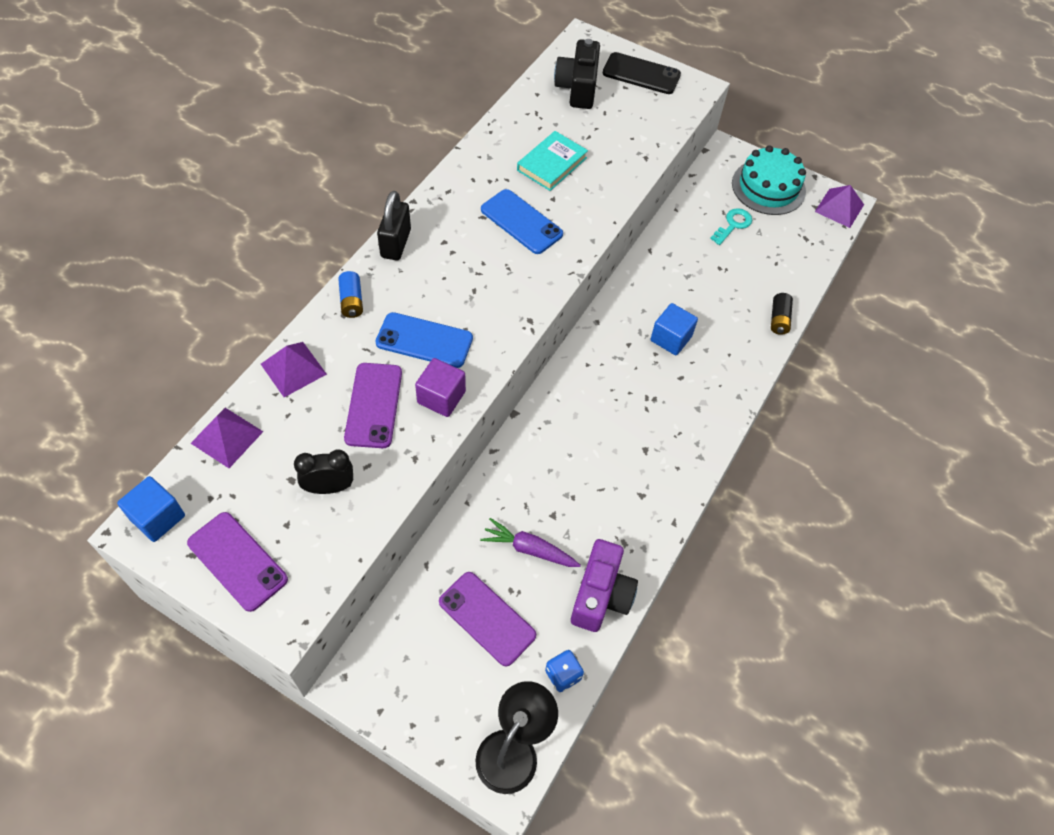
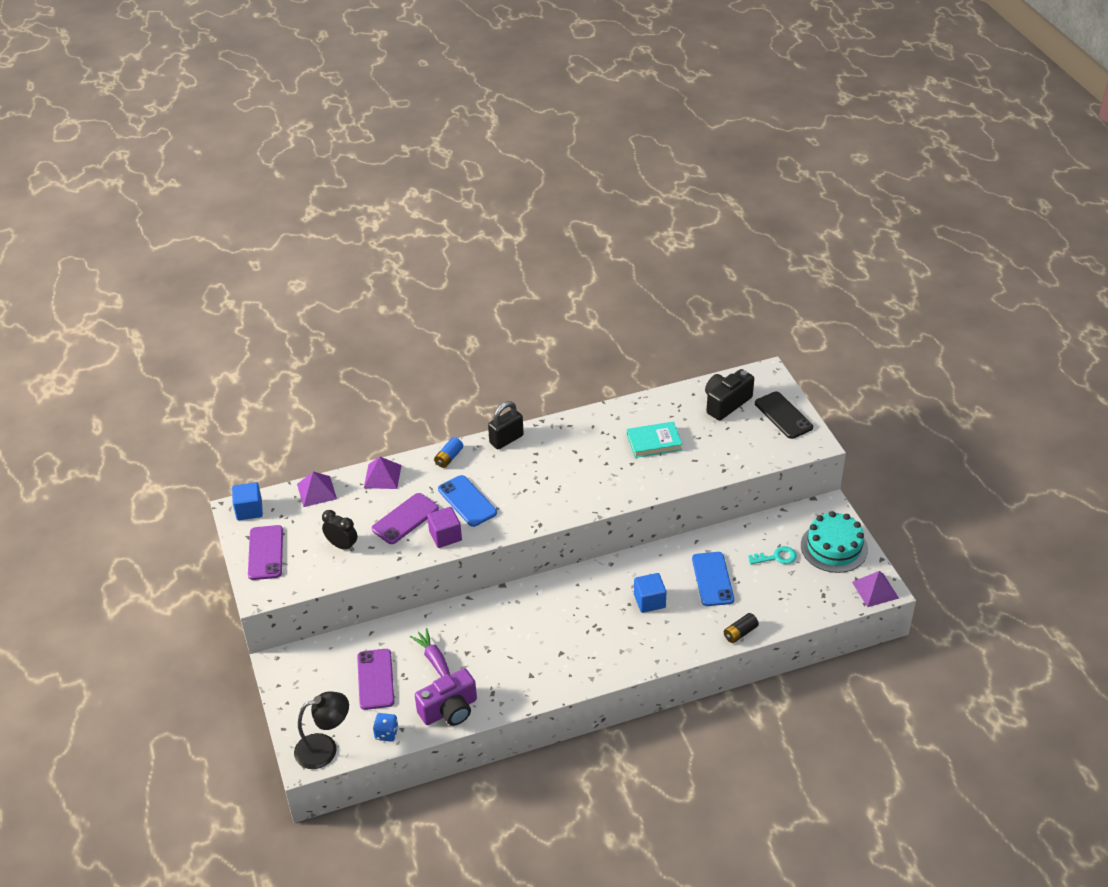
camera: 45 degrees right, 15 degrees down
blue phone [481,189,563,254] -> blue phone moved to [692,552,734,606]

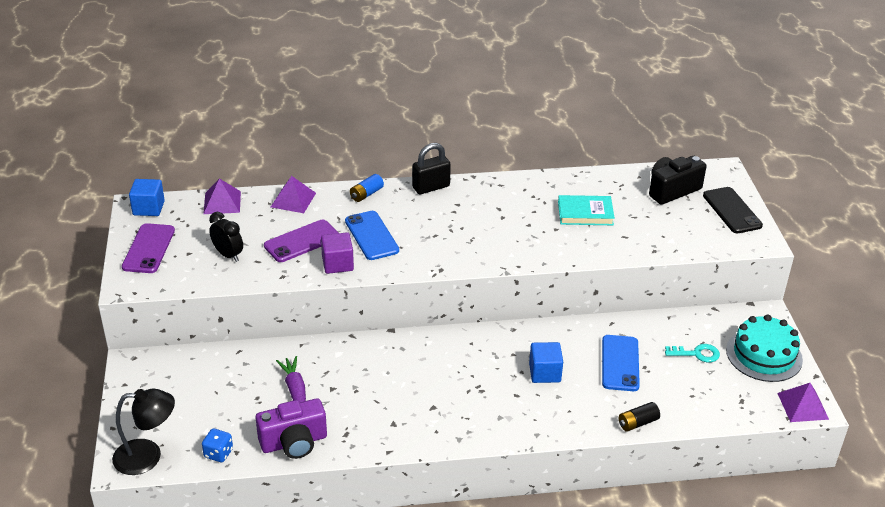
camera: 10 degrees right, 5 degrees down
purple phone [357,649,394,710] -> none

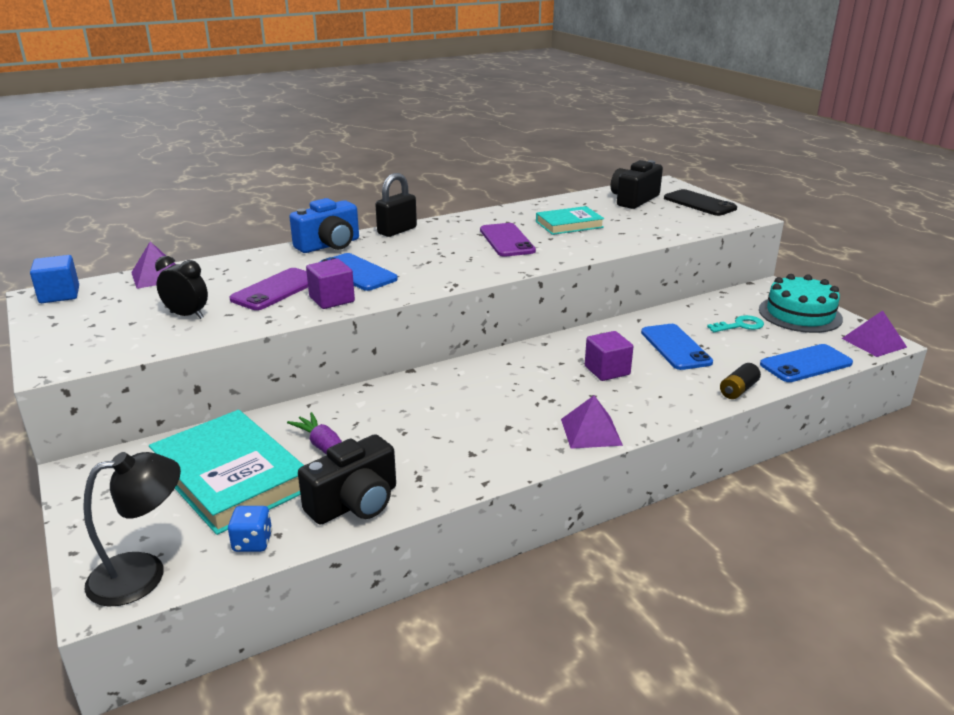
camera: 20 degrees left, 10 degrees down
purple phone [122,223,175,273] -> purple phone moved to [480,223,536,257]
purple camera [256,398,327,459] -> black camera [298,434,396,525]
purple pyramid [271,176,316,213] -> purple pyramid moved to [561,395,623,449]
blue battery [350,174,384,202] -> blue camera [289,198,359,253]
blue cube [529,342,563,383] -> purple cube [585,331,633,381]
none -> turquoise book [149,410,304,535]
none -> blue phone [760,344,853,382]

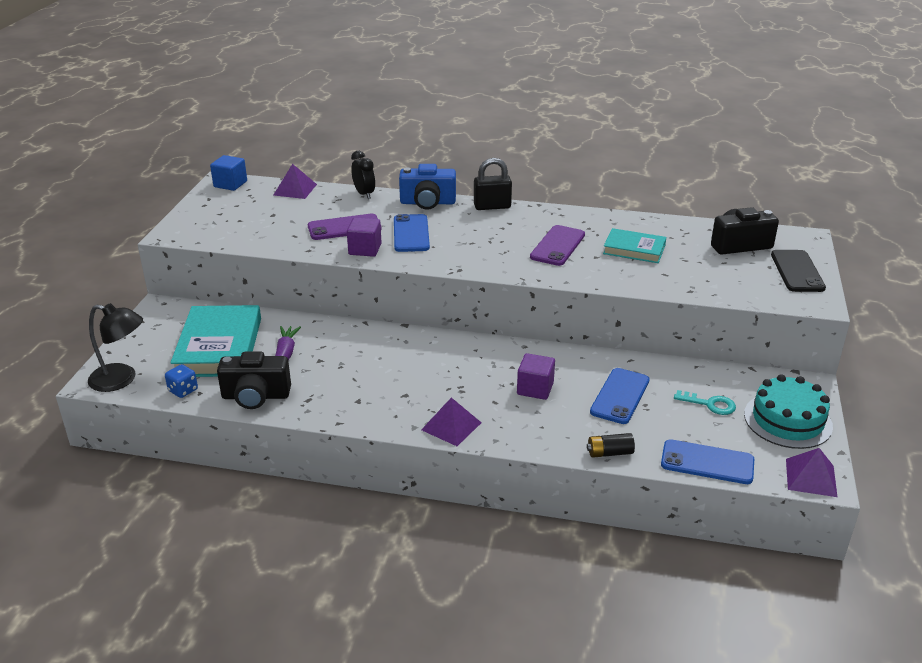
camera: 40 degrees right, 5 degrees up
black clock [155,256,208,319] -> black clock moved to [351,151,375,199]

